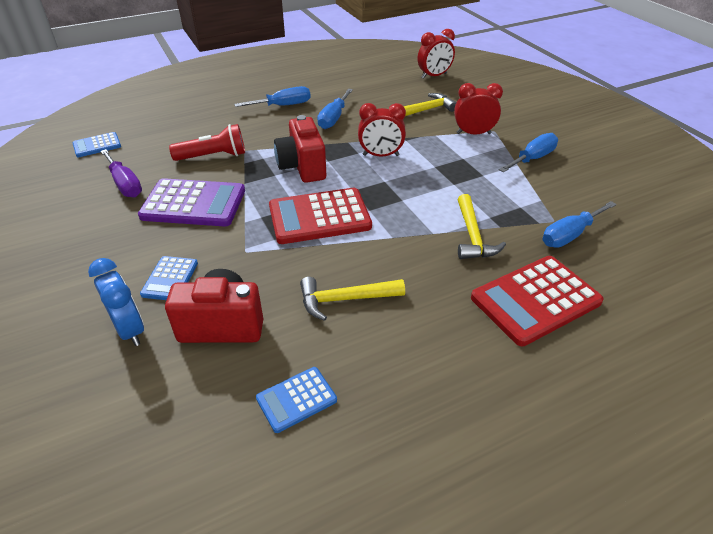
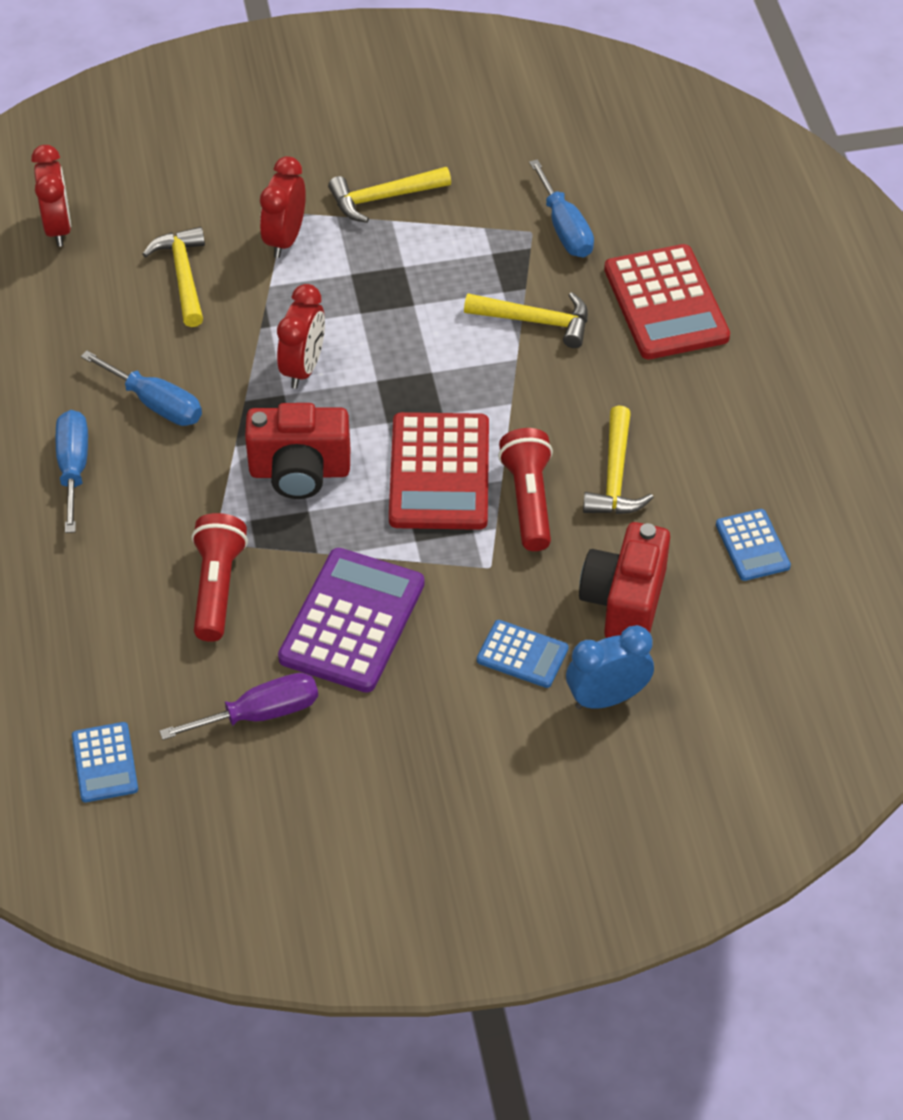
camera: 75 degrees left, 10 degrees up
blue screwdriver [499,133,558,172] -> yellow hammer [328,167,451,223]
none -> red flashlight [498,428,553,551]

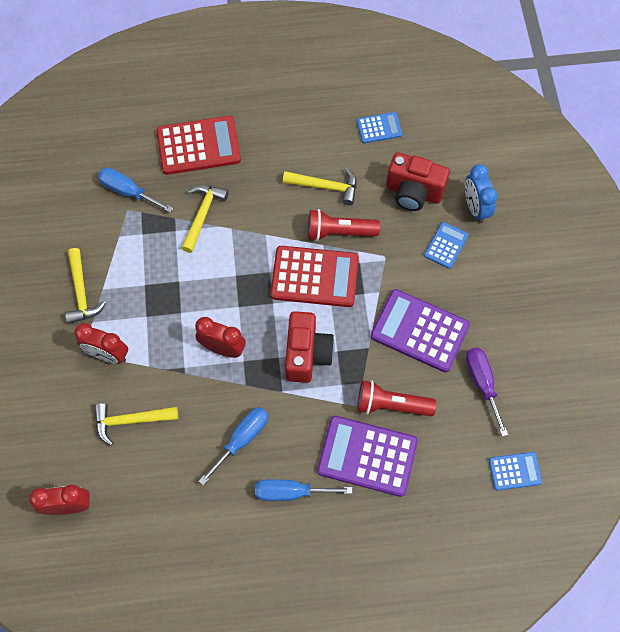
camera: 85 degrees left, 15 degrees up
blue screwdriver [529,159,594,258] -> blue screwdriver turned 135 degrees counterclockwise [98,168,173,213]
none -> purple calculator [317,416,418,497]

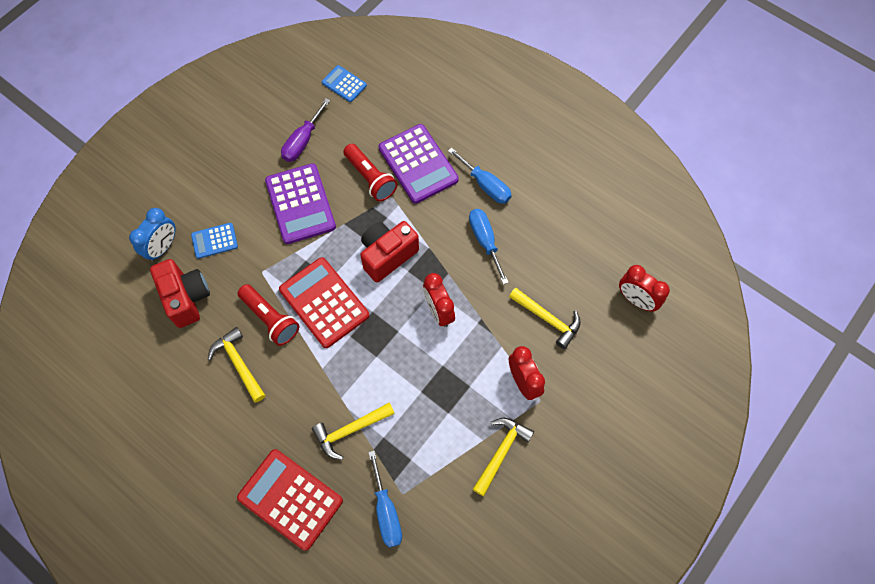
camera: 135 degrees left, 0 degrees up
blue screwdriver [199,407,268,485] -> blue screwdriver turned 75 degrees clockwise [469,209,509,284]
blue calculator [357,112,402,143] -> none

